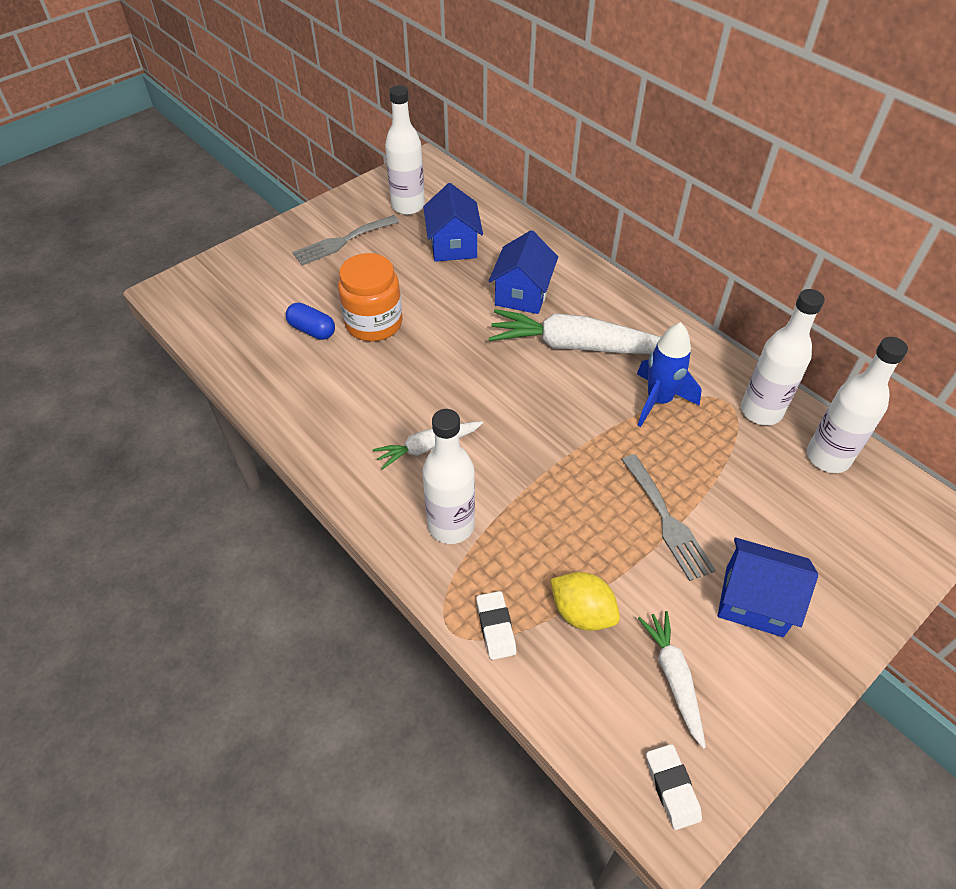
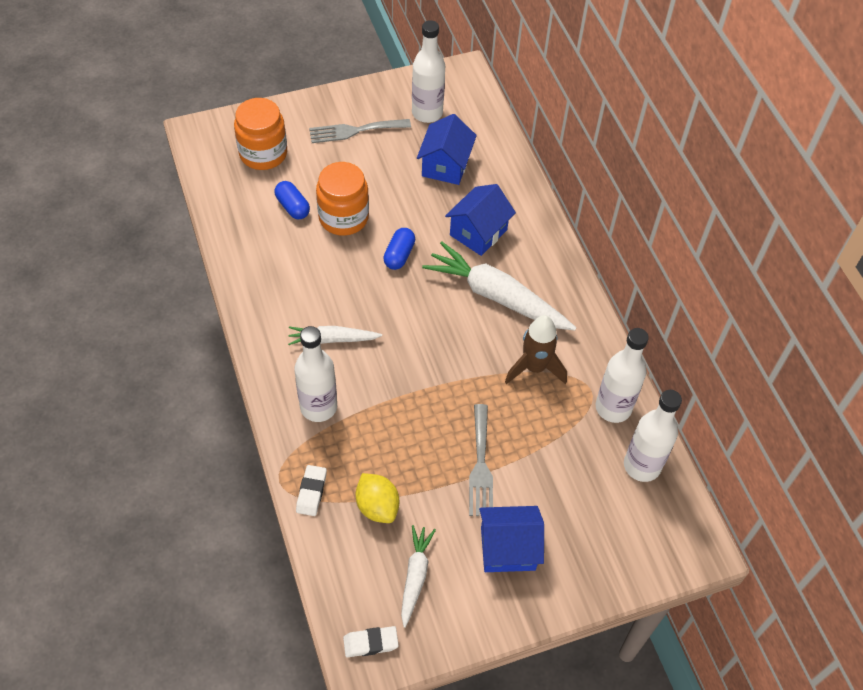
camera: 20 degrees right, 5 degrees up
blue rocket [637,322,702,427] -> brown rocket [505,315,567,384]
white eraser [646,744,702,830] -> white eraser turned 75 degrees clockwise [343,626,399,658]
blue house [718,537,818,637] -> blue house turned 45 degrees counterclockwise [479,506,544,572]
none -> orange jar [234,98,287,170]
none -> blue capsule [383,228,416,270]

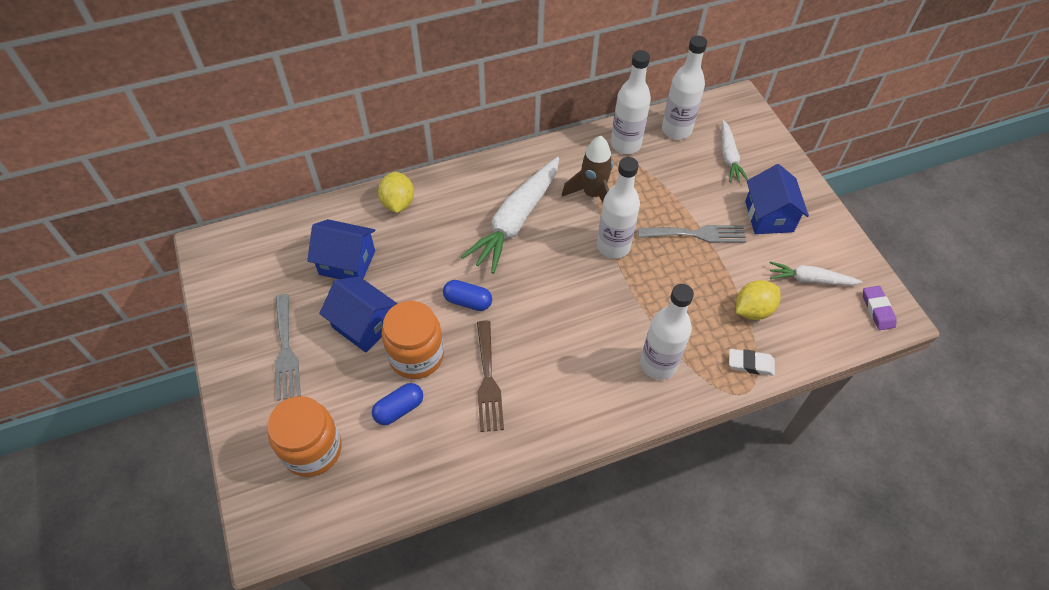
camera: 90 degrees left, 0 degrees up
white carrot [288,326,382,345] -> white carrot moved to [722,120,748,182]
white eraser [343,626,399,658] -> purple eraser [863,286,897,330]
white bottle [412,20,445,123] -> white bottle moved to [597,157,640,259]
blue house [445,184,516,256] -> blue house moved to [319,276,398,353]
none -> yellow lemon [378,172,414,213]
none -> brown fork [477,320,504,432]

